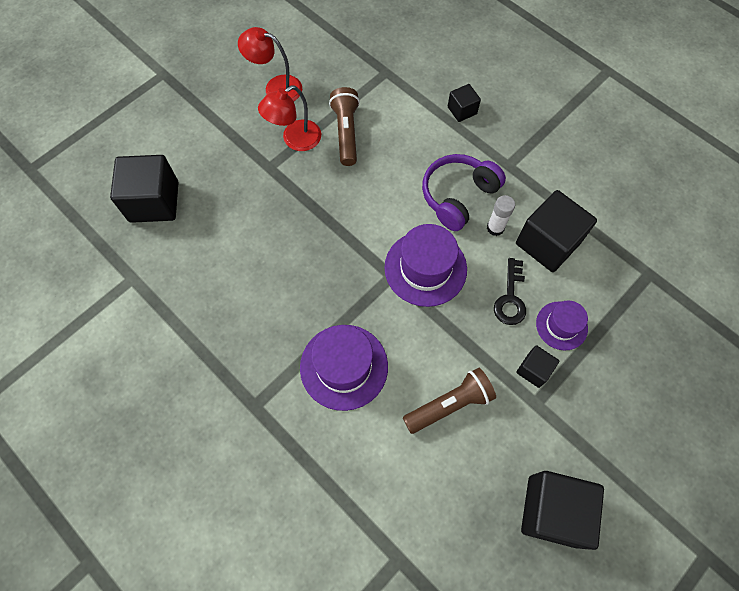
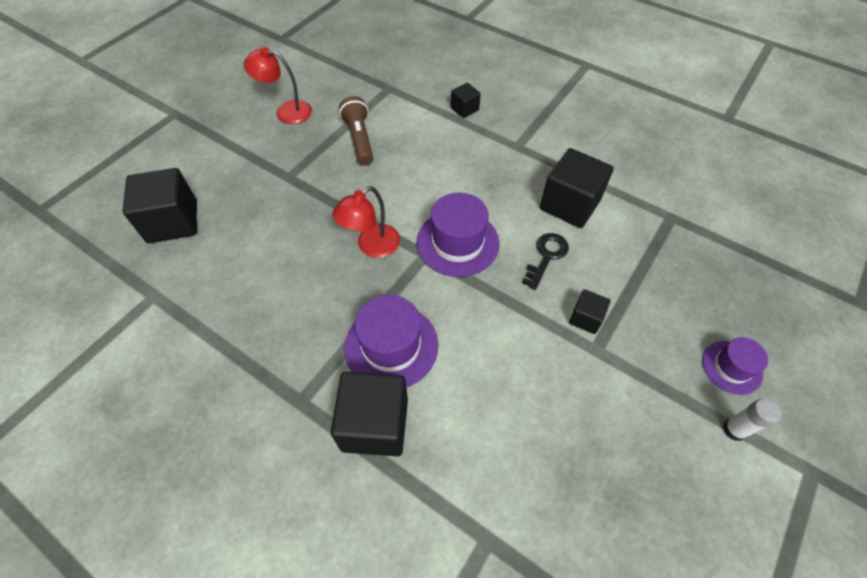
camera: 10 degrees left, 10 degrees down
red lamp [258,86,321,151] -> red lamp moved to [332,186,400,258]
brown flashlight [403,368,496,434] -> none
purple headphones [422,154,506,231] -> none
white glue stick [487,195,515,236] -> white glue stick moved to [723,398,782,441]
black key [494,258,526,325] -> black key turned 150 degrees counterclockwise [522,233,569,290]
black cube [521,471,604,550] -> black cube moved to [331,372,408,456]
purple hat [536,300,588,350] -> purple hat moved to [702,337,768,395]

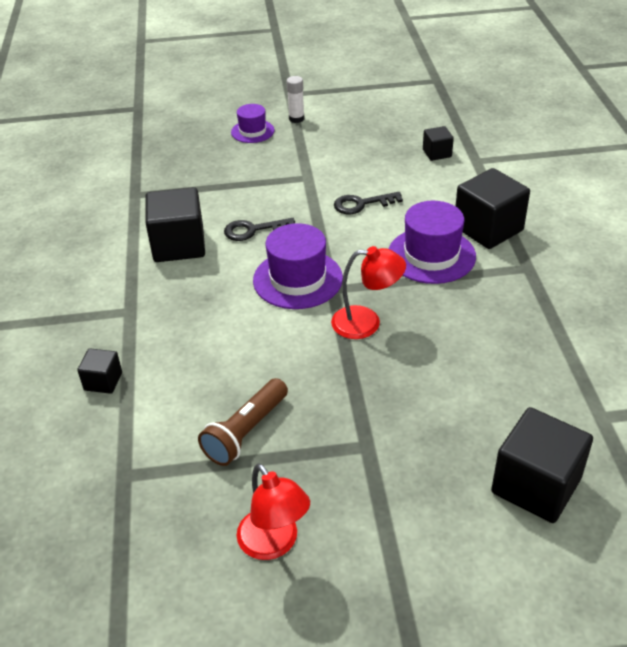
camera: 130 degrees left, 15 degrees down
black cube [569,289,611,334] -> black cube moved to [423,126,454,161]
none -> black key [334,192,403,214]

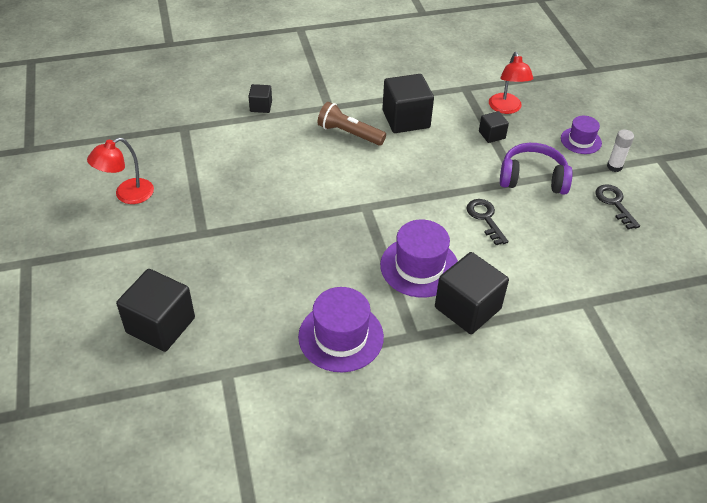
camera: 80 degrees right, 5 degrees up
brown flashlight [198,378,288,466] -> brown flashlight moved to [318,102,386,146]
black key [224,218,295,241] -> black key moved to [595,184,640,229]
purple hat [253,223,343,309] -> purple hat moved to [298,287,384,372]
red lamp [331,246,406,339] -> red lamp moved to [489,52,533,114]
black cube [423,126,454,161] -> black cube moved to [479,111,509,143]
none -> purple headphones [500,143,573,195]

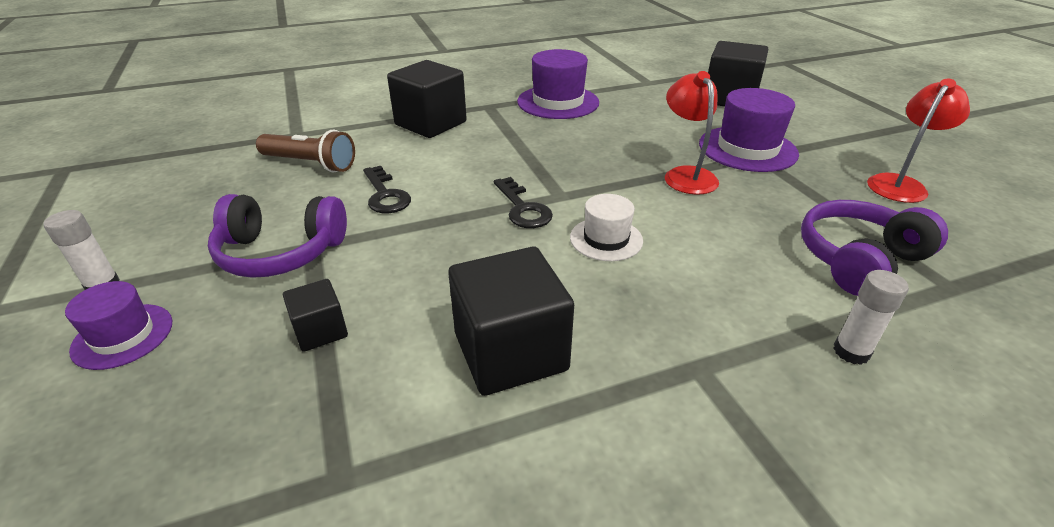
camera: 175 degrees right, 10 degrees down
black cube [248,84,272,113] -> white glue stick [833,270,909,365]
brown flashlight [318,102,386,146] -> brown flashlight moved to [256,130,355,172]
purple hat [380,220,458,297] -> purple hat moved to [699,88,799,172]
red lamp [489,52,533,114] -> red lamp moved to [665,71,719,195]
black key [595,184,640,229] -> black key moved to [494,177,553,228]
none -> white hat [570,194,643,261]
none -> purple headphones [801,200,948,296]

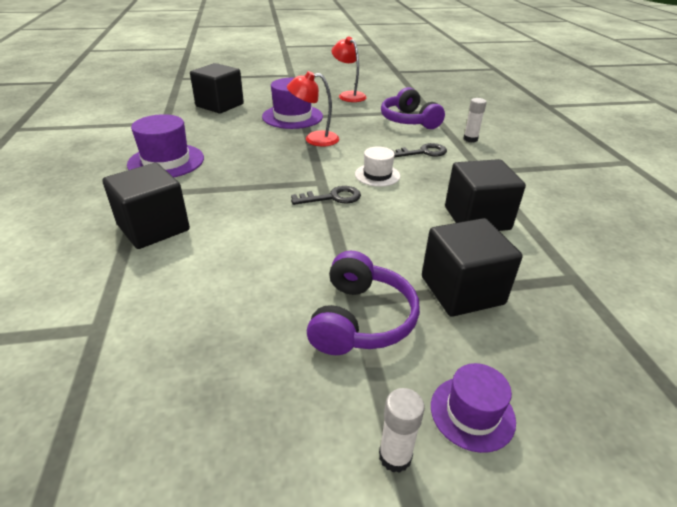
camera: 80 degrees left, 0 degrees up
brown flashlight [256,130,355,172] -> none
black cube [283,279,348,352] -> black cube [422,218,523,317], size x1.95
black key [363,166,411,213] -> black key moved to [392,143,447,158]

